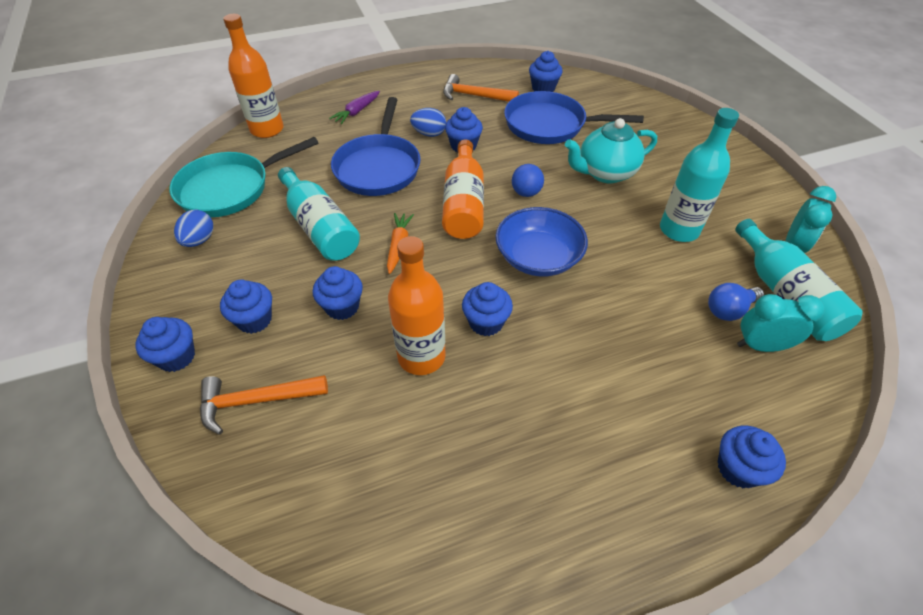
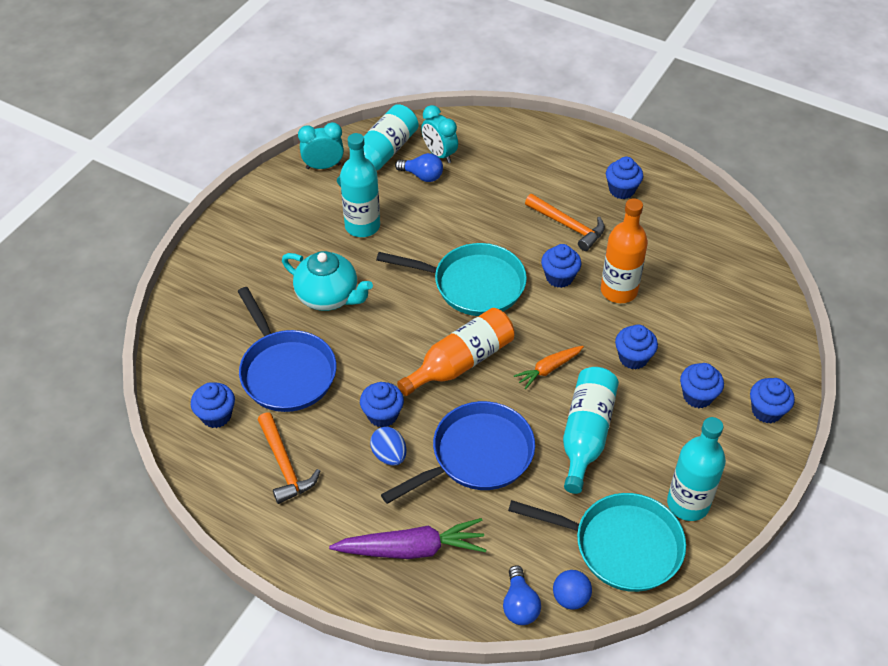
camera: 130 degrees left, 0 degrees up
blue egg [174,210,213,247] -> turquoise bottle [667,417,726,521]
orange hammer [200,375,328,434] -> orange hammer moved to [525,194,605,251]
orange bottle [223,14,284,138] -> blue light bulb [503,565,541,625]
purple carrot [329,91,380,124] -> purple carrot [329,518,486,559], size x1.71
blue bowl [495,207,588,277] -> turquoise pan [376,243,527,316]
blue ball [512,164,544,197] -> blue ball moved to [553,570,592,610]
blue cupcake [718,425,786,488] -> blue cupcake moved to [606,157,643,199]

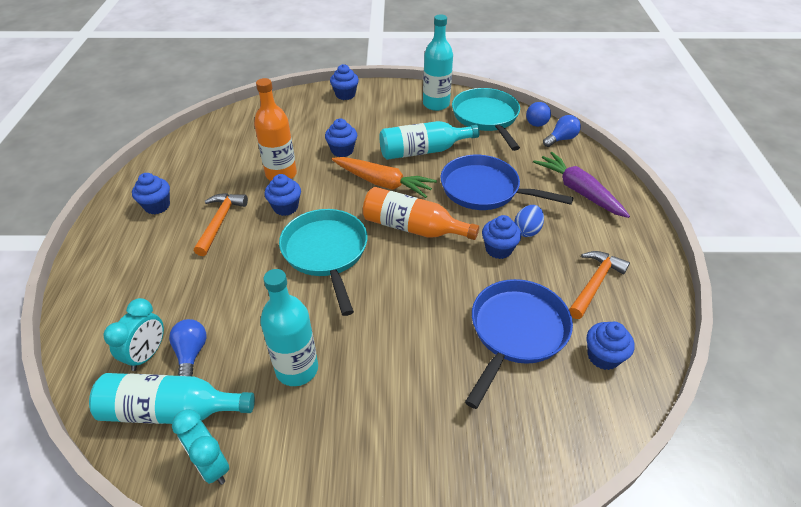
camera: 120 degrees left, 5 degrees down
turquoise teapot [282,251,373,311] -> none
orange carrot [513,346,584,389] -> orange carrot [332,157,437,198], size x1.71
blue cupcake [680,363,724,408] -> none

